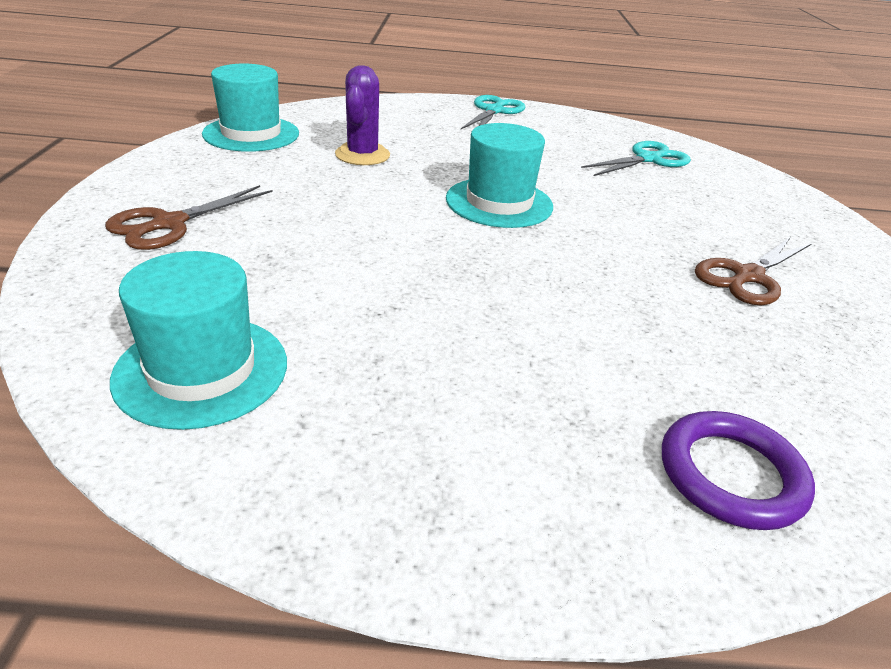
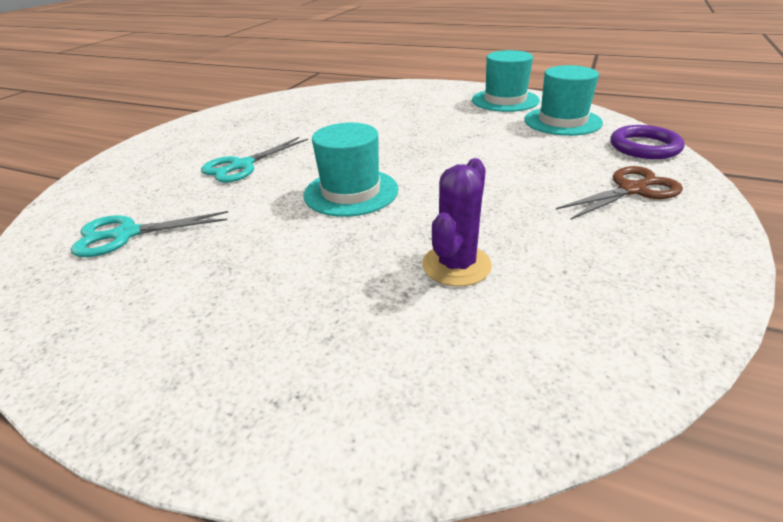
camera: 155 degrees left, 0 degrees up
turquoise hat [202,64,299,152] -> turquoise hat moved to [472,50,540,112]
turquoise scissors [461,95,525,129] -> turquoise scissors moved to [201,137,308,183]
purple ring [662,411,815,530] -> purple ring moved to [610,125,685,159]
brown scissors [695,238,812,305] -> none

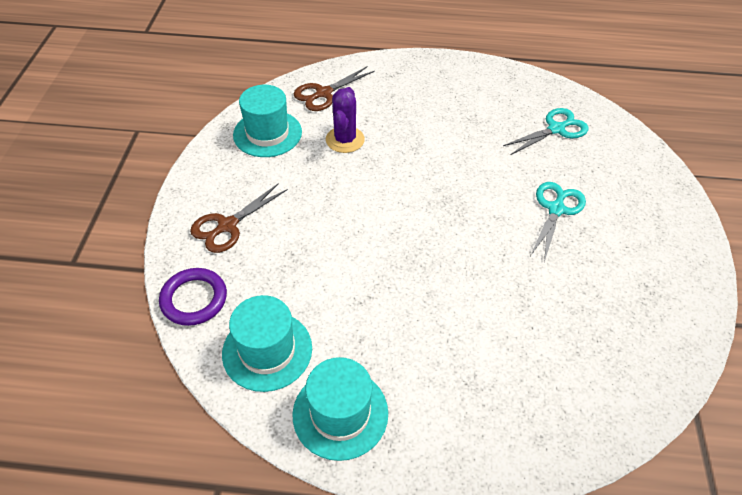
camera: 160 degrees right, 15 degrees up
turquoise hat [304,123,398,217] -> turquoise hat moved to [233,85,302,157]
none -> brown scissors [294,66,375,111]

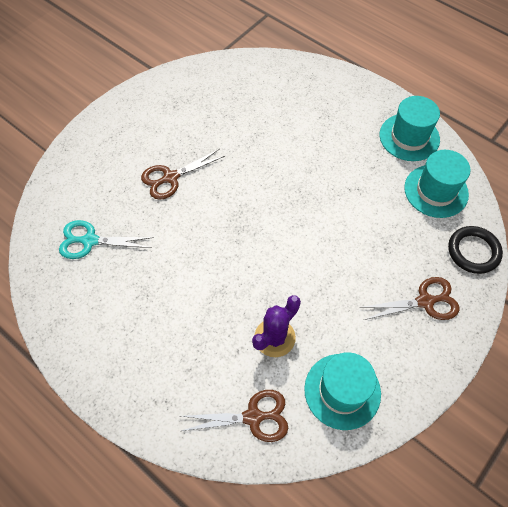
camera: 145 degrees left, 10 degrees up
purple ring [159,268,227,326] -> black ring [448,226,503,274]
turquoise scissors [530,182,586,262] -> brown scissors [141,149,225,200]

